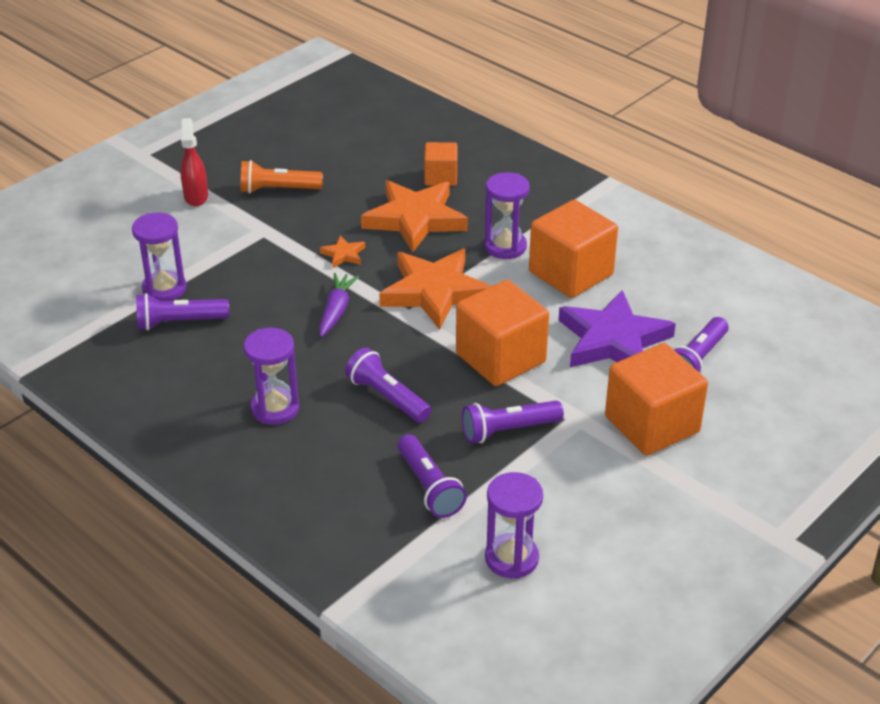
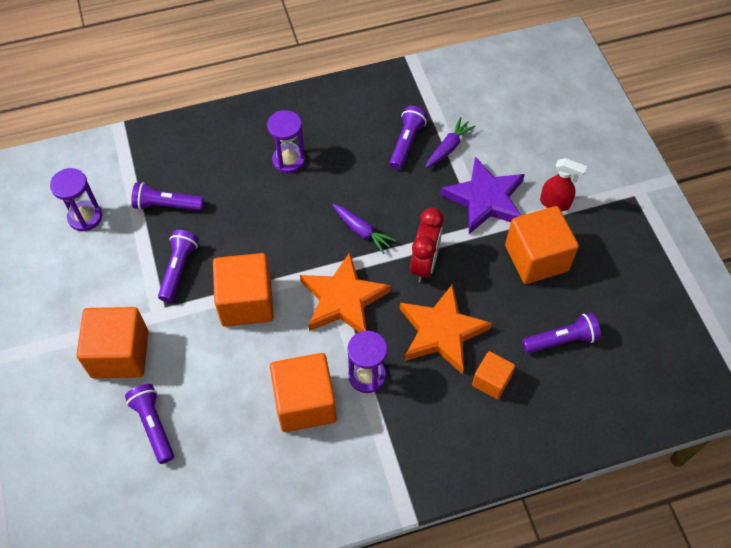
camera: 120 degrees right, 20 degrees up
purple hourglass [132,213,187,301] -> purple carrot [426,117,476,168]
orange flashlight [241,160,323,194] -> orange cube [505,206,579,284]
orange star [320,236,365,268] -> red clock [410,208,444,283]
purple flashlight [345,348,431,423] -> purple flashlight moved to [522,313,601,354]
purple star [558,290,676,367] -> purple star moved to [440,156,525,234]

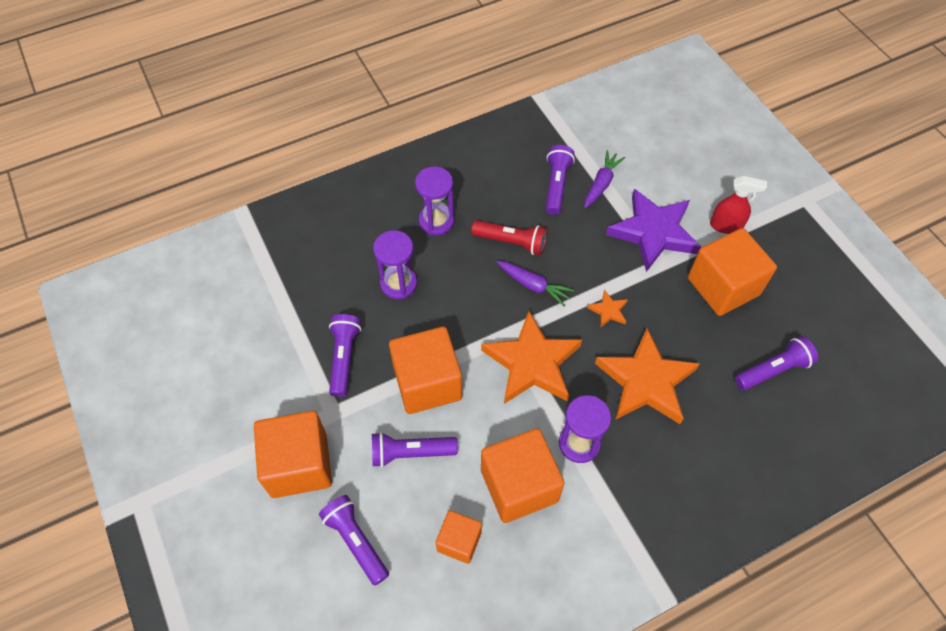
camera: 10 degrees left, 0 degrees up
purple hourglass [50,168,102,231] -> purple hourglass moved to [373,230,417,299]
purple flashlight [131,182,204,211] -> purple flashlight moved to [372,432,458,467]
red clock [410,208,444,283] -> orange star [587,290,628,328]
orange cube [472,351,515,399] -> orange cube moved to [436,510,482,564]
none -> red flashlight [471,220,547,255]

